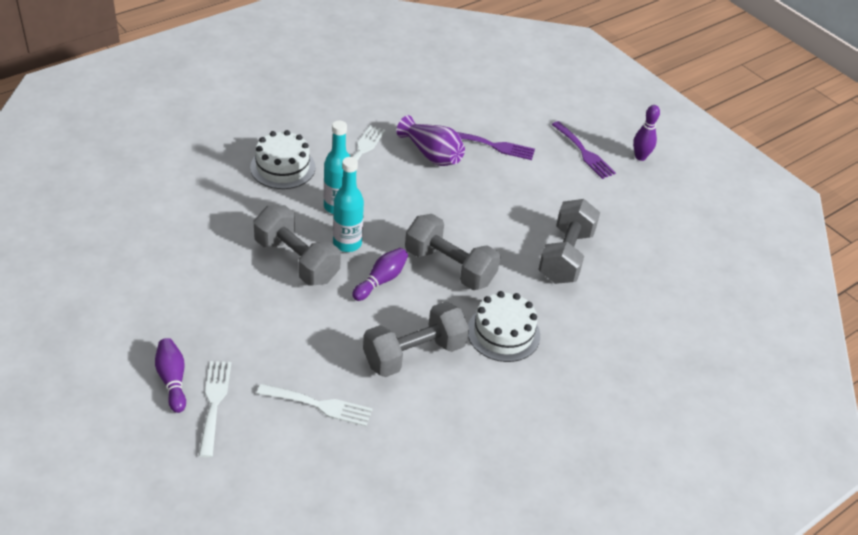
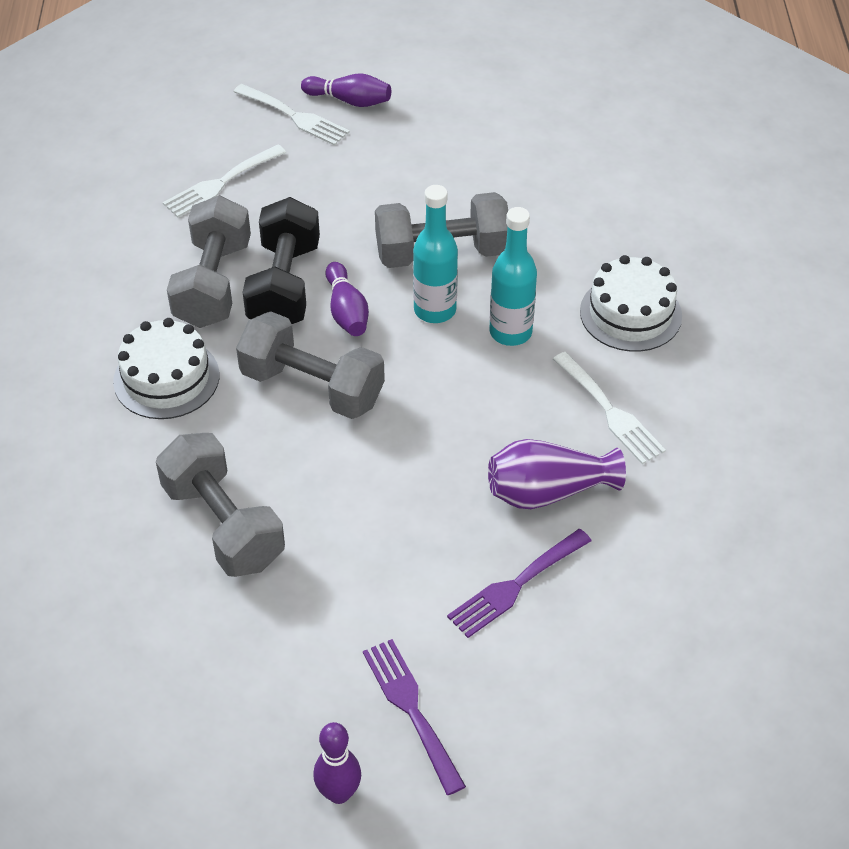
camera: 130 degrees right, 5 degrees up
grey dumbbell [405,214,500,290] -> grey dumbbell turned 45 degrees clockwise [236,311,385,419]
purple fork [552,121,616,179] -> purple fork turned 60 degrees clockwise [363,639,466,795]
none -> black dumbbell [243,197,320,324]

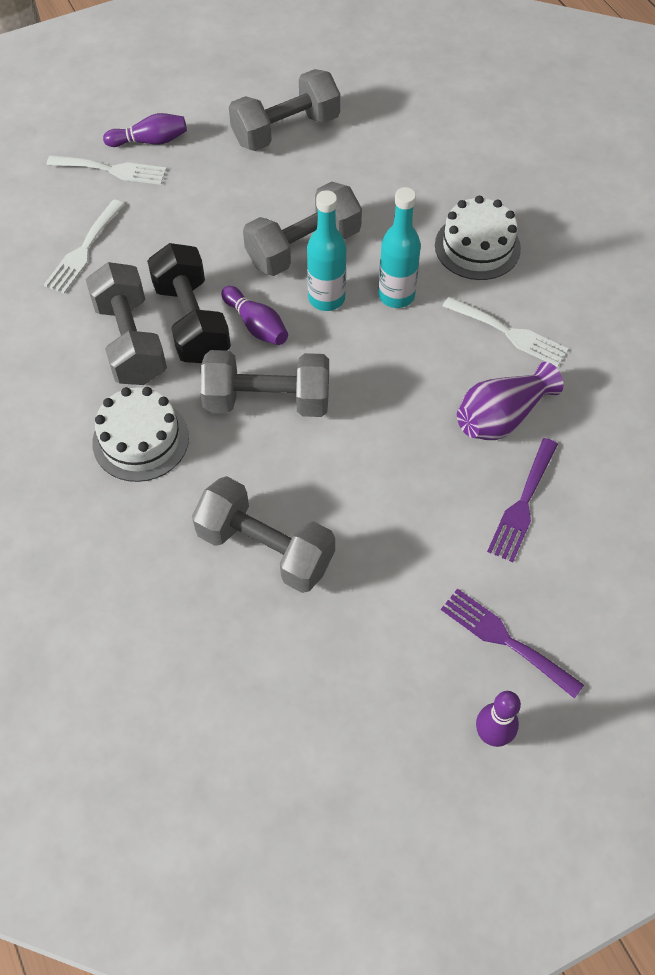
camera: 25 degrees left, 10 degrees up
none -> grey dumbbell [229,69,340,151]

